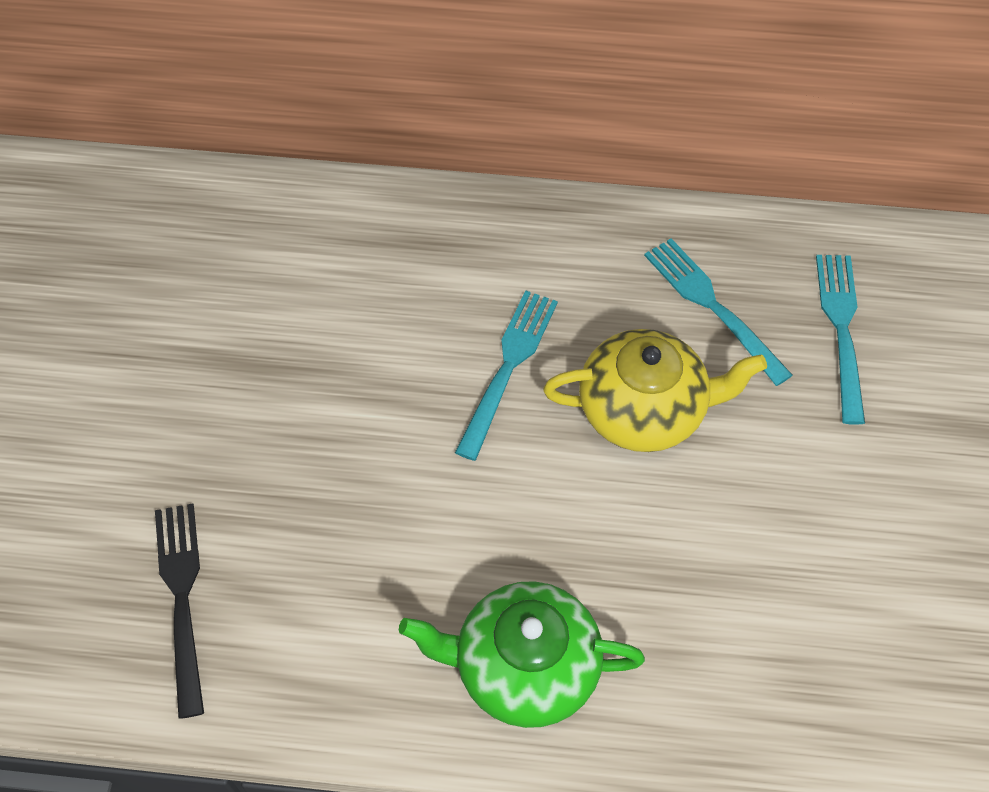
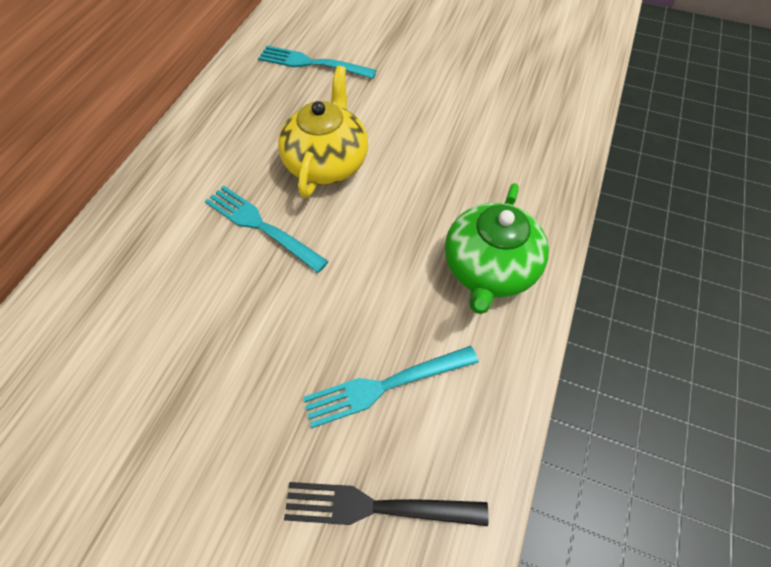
camera: 75 degrees left, 0 degrees up
turquoise fork [644,238,793,386] -> turquoise fork moved to [303,346,479,428]

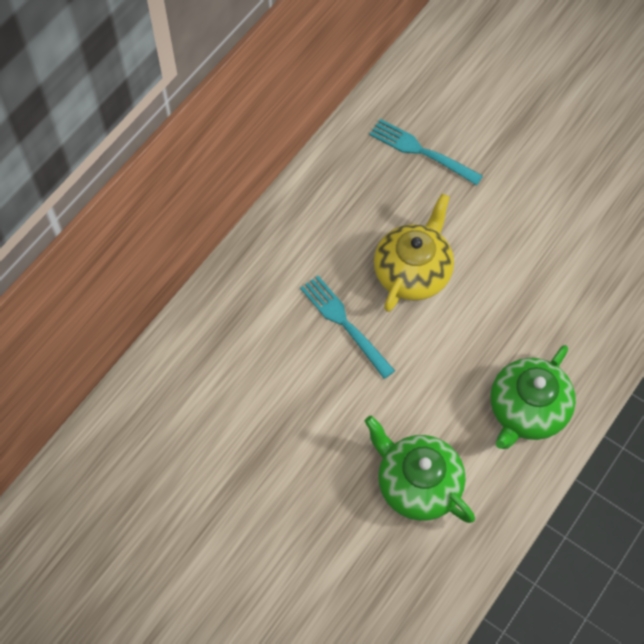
camera: 15 degrees right, 5 degrees up
black fork [284,482,489,526] -> none
turquoise fork [303,346,479,428] -> green teapot [364,415,475,523]

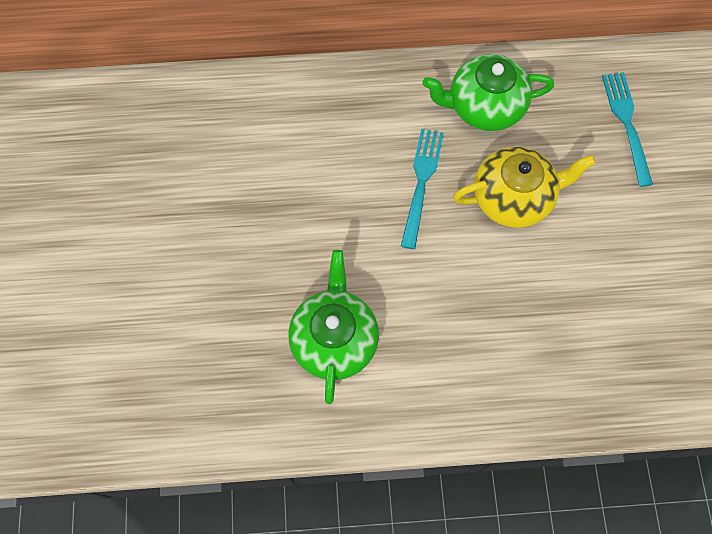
camera: 50 degrees right, 5 degrees up
green teapot [491,345,576,449] -> green teapot moved to [422,54,554,131]

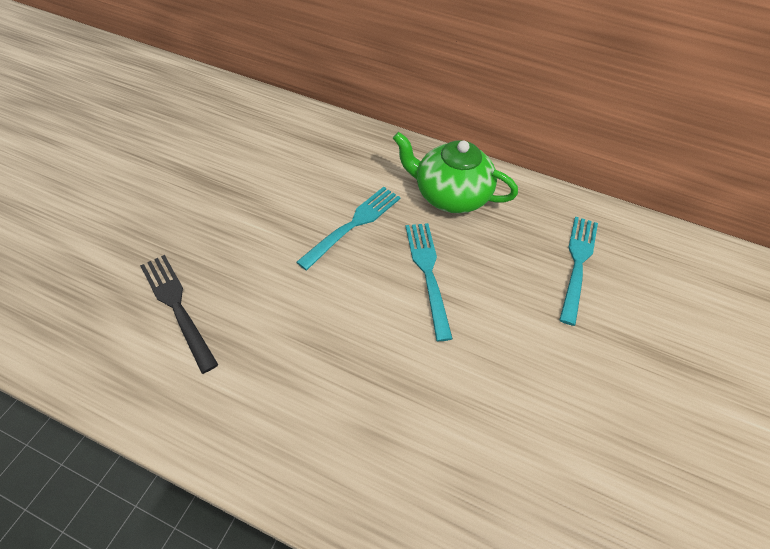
camera: 25 degrees right, 15 degrees down
green teapot [288,250,379,404] -> black fork [140,255,218,374]
yellow teapot [453,146,596,228] -> turquoise fork [405,223,453,341]

